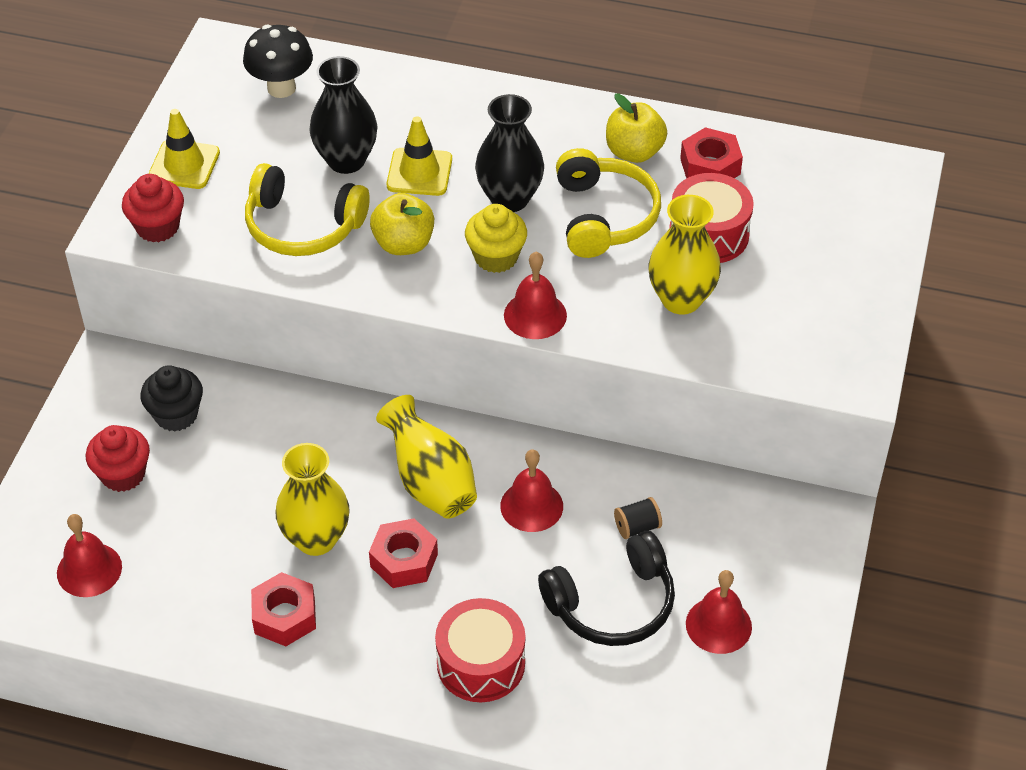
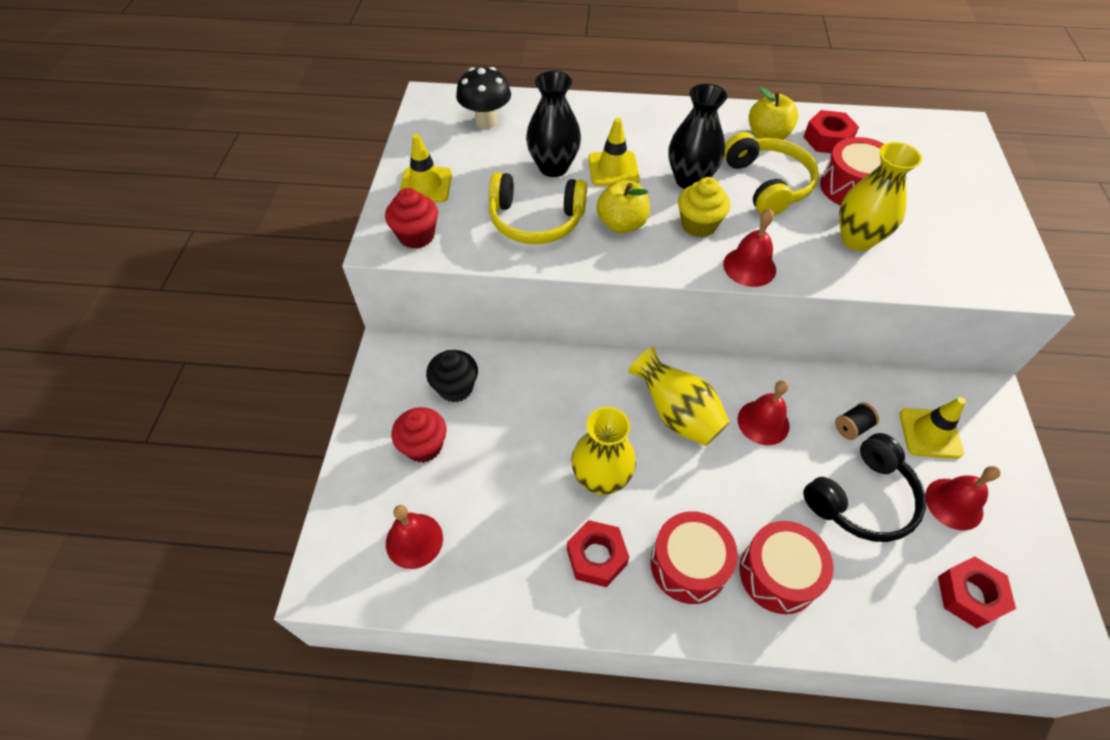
camera: 10 degrees left, 5 degrees up
red nut [369,518,438,588] -> red nut moved to [938,557,1016,629]
none -> red drum [650,511,738,604]
none -> yellow traffic cone [900,397,966,459]

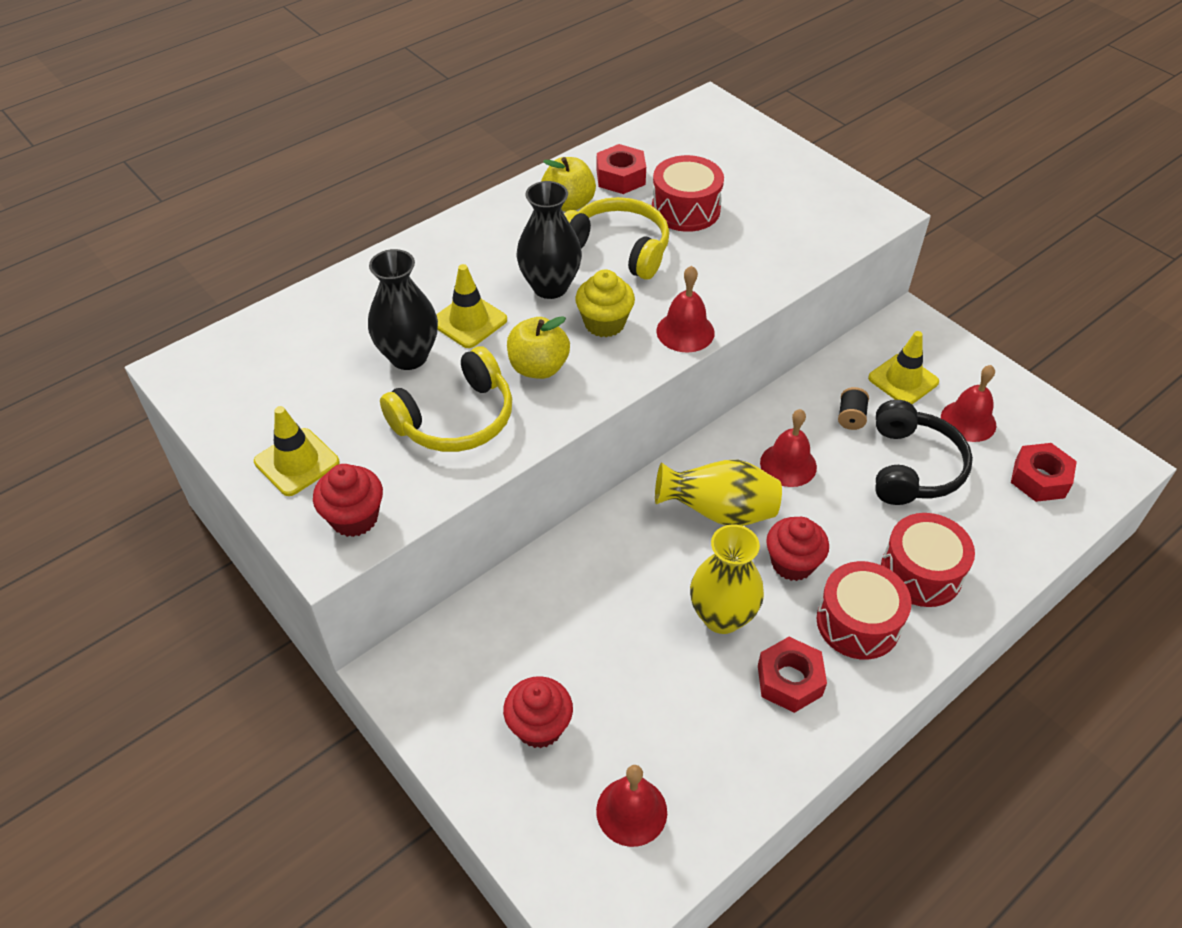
camera: 45 degrees left, 5 degrees down
black cupcake [426,350,478,402] -> none
black mushroom [456,67,511,129] -> none
yellow vase [839,142,922,251] -> none
none -> red cupcake [766,517,829,581]

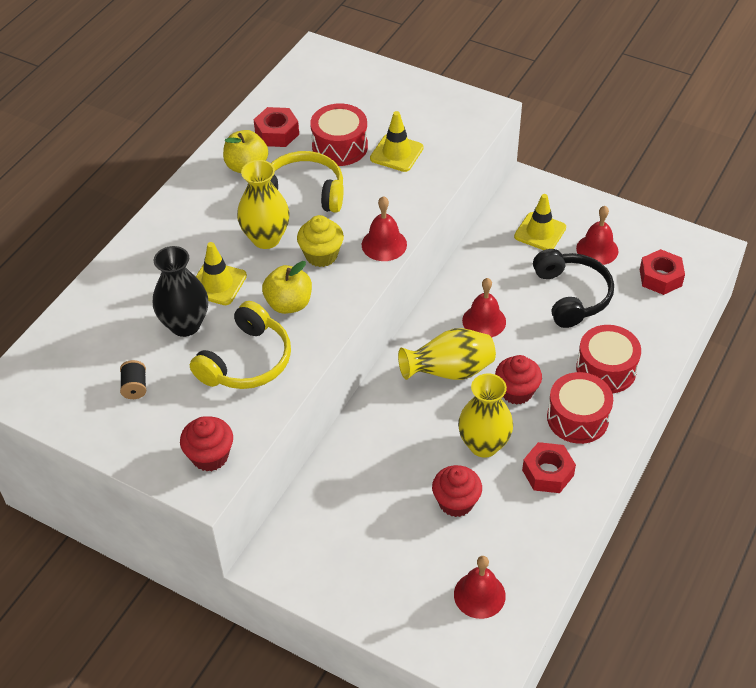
camera: 20 degrees left, 0 degrees up
yellow traffic cone [254,406,340,496] -> yellow traffic cone moved to [370,111,424,172]
red cupcake [503,676,573,748] -> red cupcake moved to [432,465,482,517]
black vase [516,181,582,299] -> yellow vase [237,160,290,249]
black spool [838,387,869,430] -> black spool moved to [120,360,146,399]

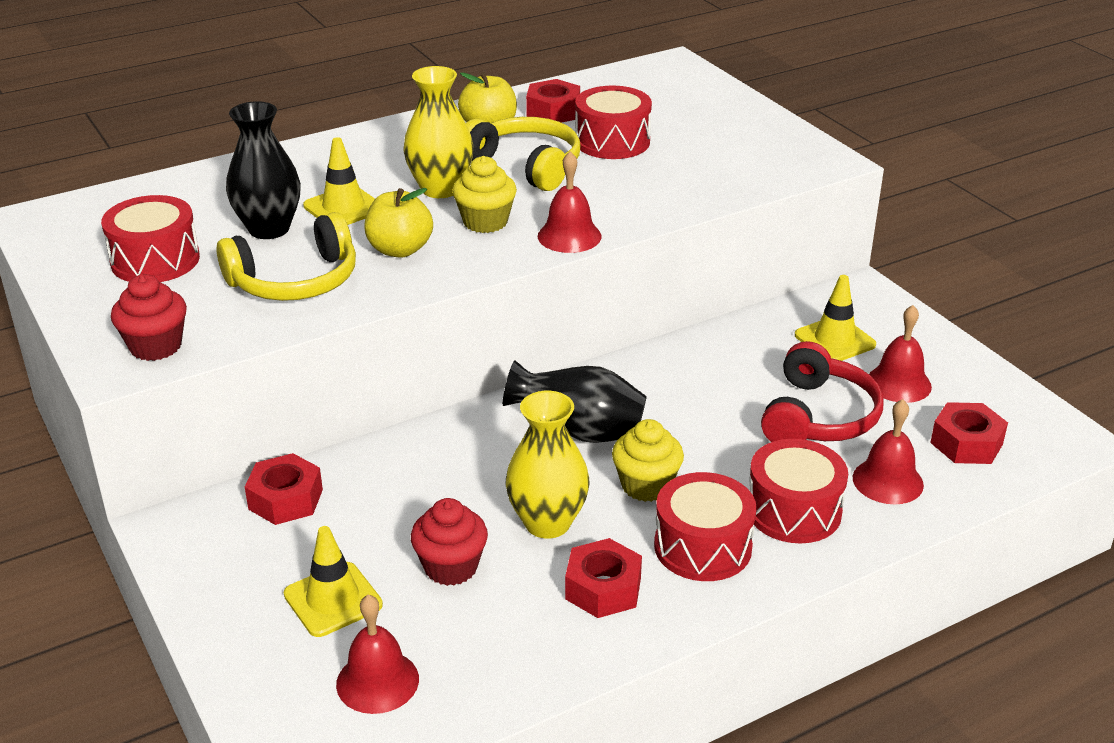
camera: 30 degrees right, 15 degrees down
black spool [120,360,146,399] -> red drum [101,195,200,282]
yellow traffic cone [370,111,424,172] -> yellow traffic cone moved to [284,526,383,637]
yellow vase [398,328,496,380] -> black vase [503,360,647,443]
red bell [462,278,506,337] -> red bell moved to [853,399,924,504]
red cupcake [495,355,542,405] -> yellow cupcake [612,419,684,502]
black headphones [533,249,614,328] -> red headphones [761,341,884,442]
none -> red nut [245,453,323,525]

